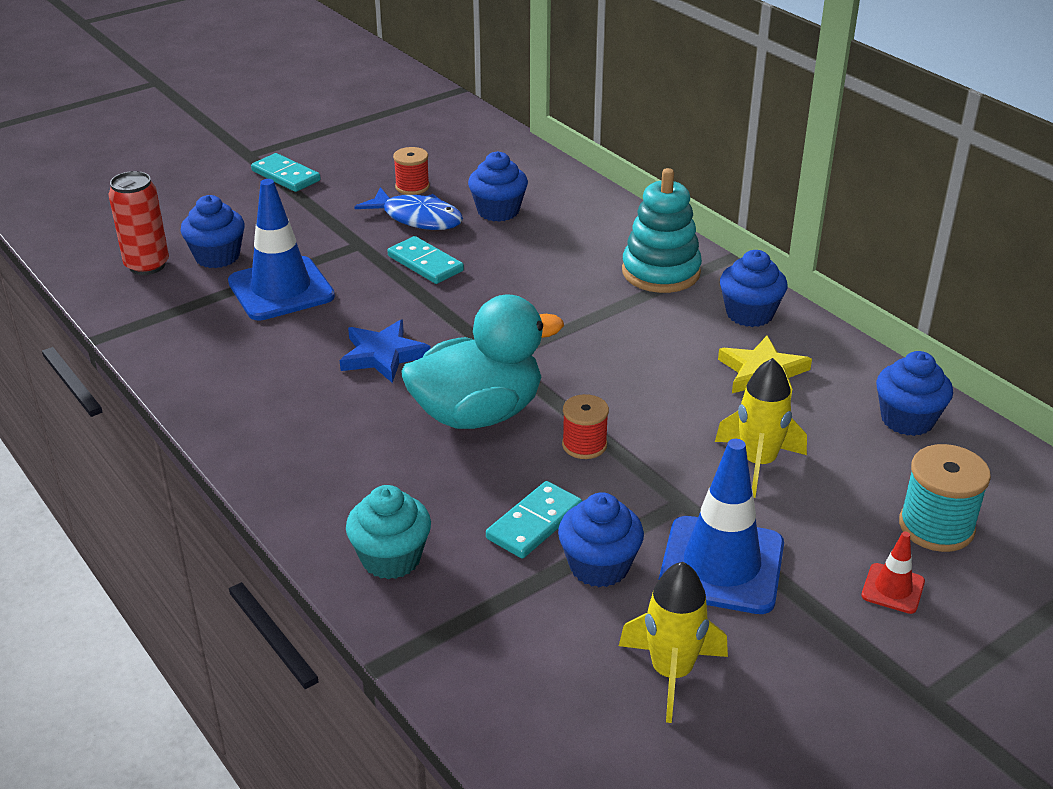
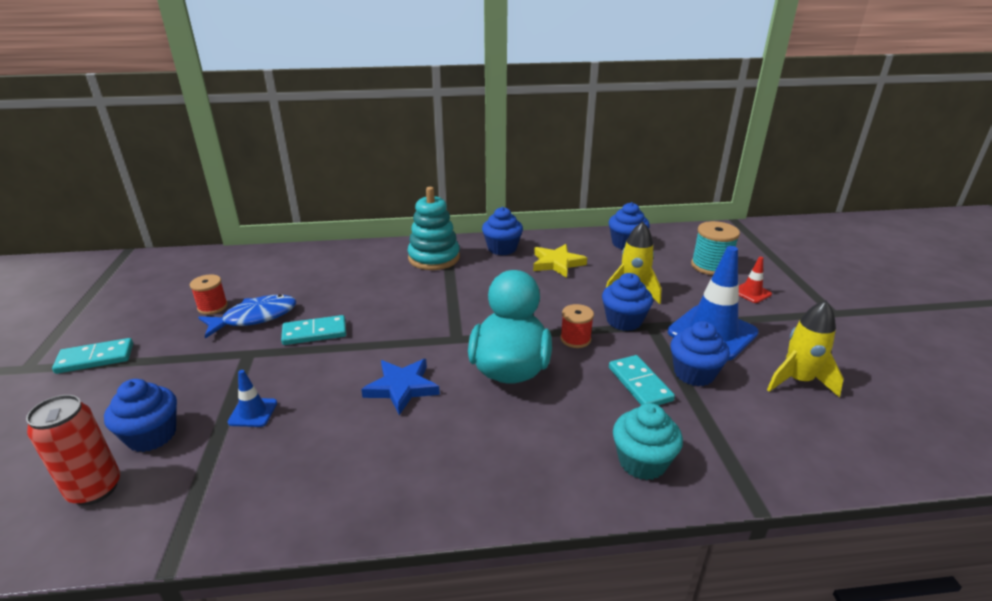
camera: 60 degrees left, 5 degrees down
blue traffic cone [228,179,335,321] -> blue traffic cone [228,370,277,427], size x0.47
blue cupcake [468,151,528,222] -> blue cupcake moved to [602,273,653,331]

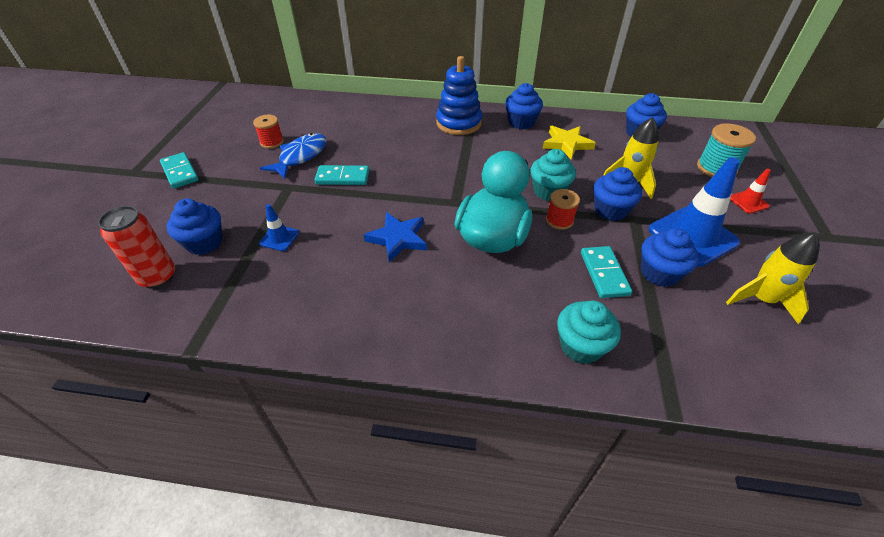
camera: 15 degrees right, 15 degrees up
turquoise domino [52,338,133,374] -> turquoise domino turned 60 degrees clockwise [160,152,199,189]
blue fish [198,294,296,338] -> blue fish turned 45 degrees counterclockwise [260,133,327,179]
turquoise stacking toy [408,187,460,270] -> blue stacking toy [436,56,482,135]
none -> turquoise cupcake [530,149,576,201]

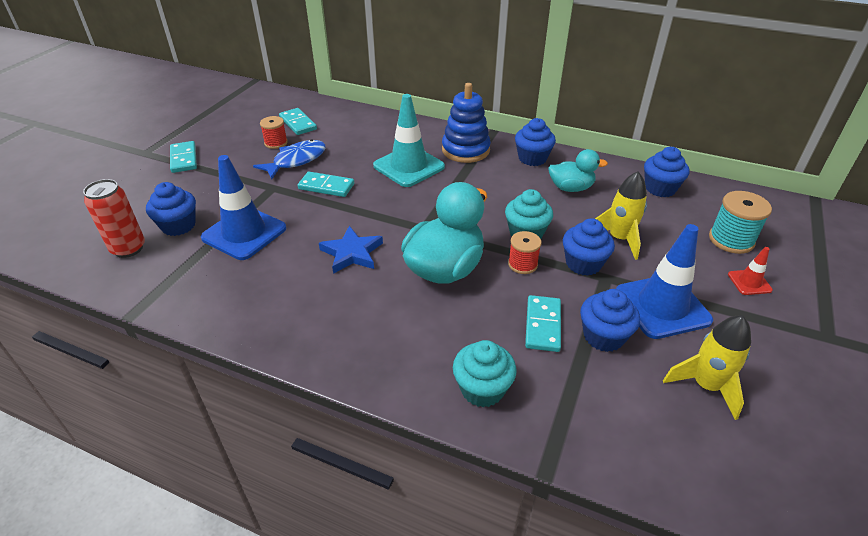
camera: 15 degrees right, 5 degrees down
blue traffic cone [259,204,299,251] -> blue traffic cone [201,155,286,260], size x2.14
yellow star [543,126,596,159] -> turquoise duck [548,149,608,192]
none -> turquoise domino [279,108,317,135]
none -> turquoise traffic cone [373,94,445,187]

